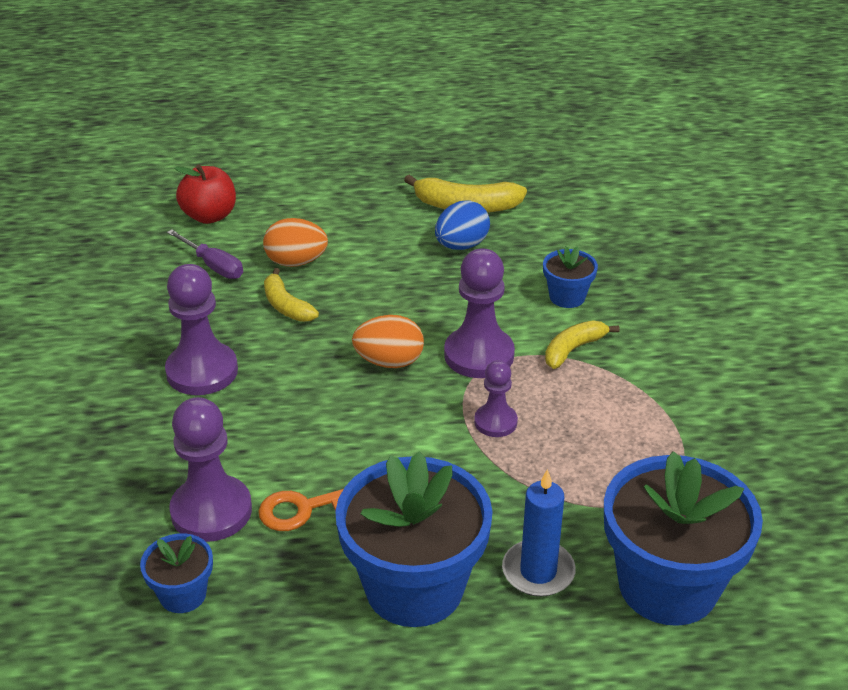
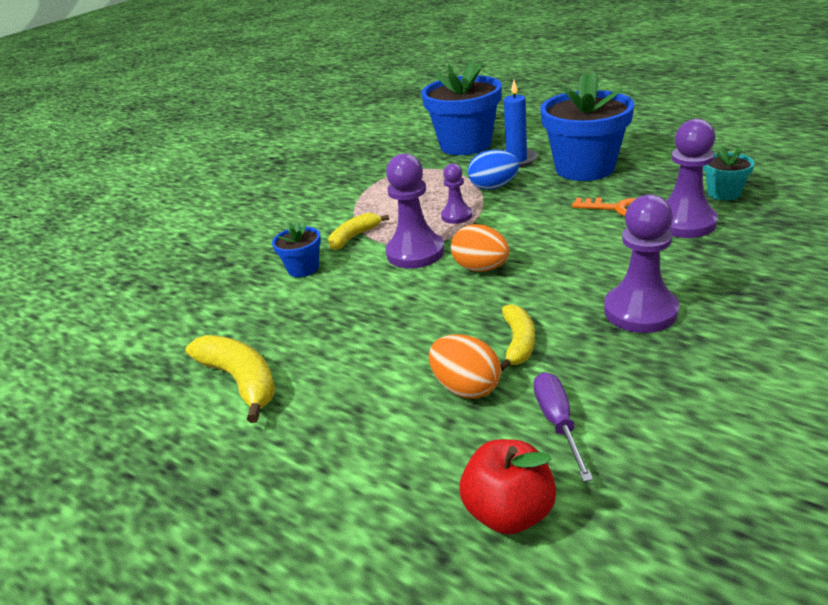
camera: 135 degrees left, 5 degrees down
blue flower pot [140,533,213,613] -> turquoise flower pot [703,146,755,200]
blue egg [435,200,490,250] -> blue egg moved to [468,150,519,190]
yellow banana [545,321,620,369] -> yellow banana turned 135 degrees clockwise [328,213,389,250]

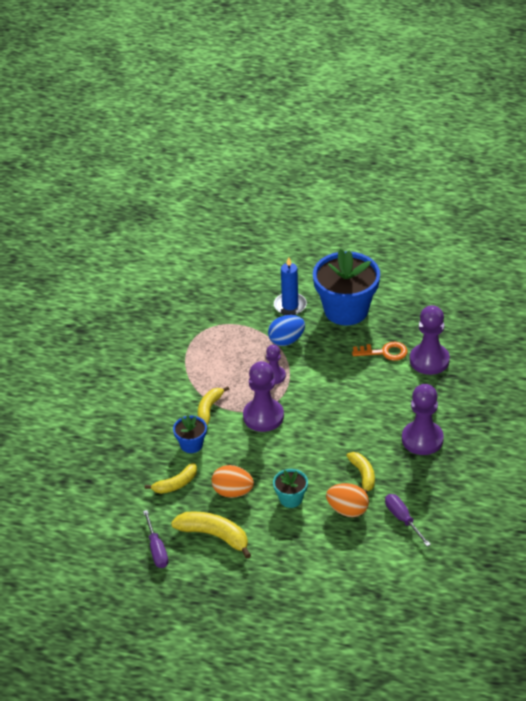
camera: 25 degrees left, 10 degrees up
blue flower pot [421,61,502,155] -> none
orange egg [451,224,509,272] -> orange egg moved to [211,465,254,498]
red apple [460,439,556,535] -> none
turquoise flower pot [703,146,755,200] -> turquoise flower pot moved to [273,469,308,508]
none -> purple screwdriver [143,510,168,568]
none -> yellow banana [145,463,197,494]

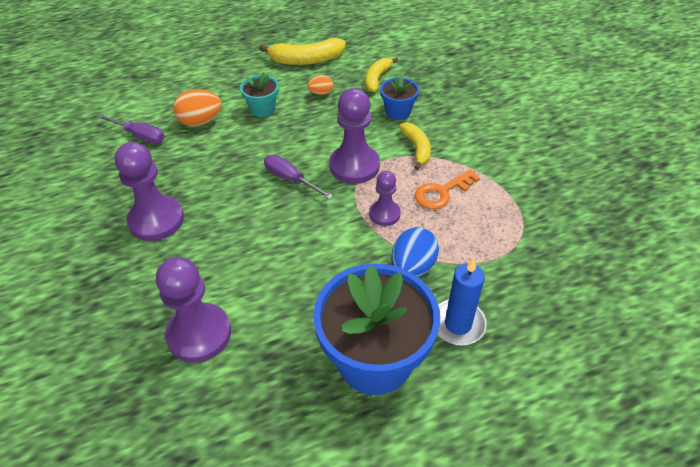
camera: 145 degrees right, 5 degrees up
purple screwdriver [143,510,168,568] -> purple screwdriver moved to [264,155,333,199]
orange egg [211,465,254,498] -> orange egg [307,75,333,95], size x0.58
yellow banana [346,452,375,494] -> none
orange key [352,342,408,361] -> orange key moved to [415,169,480,209]

